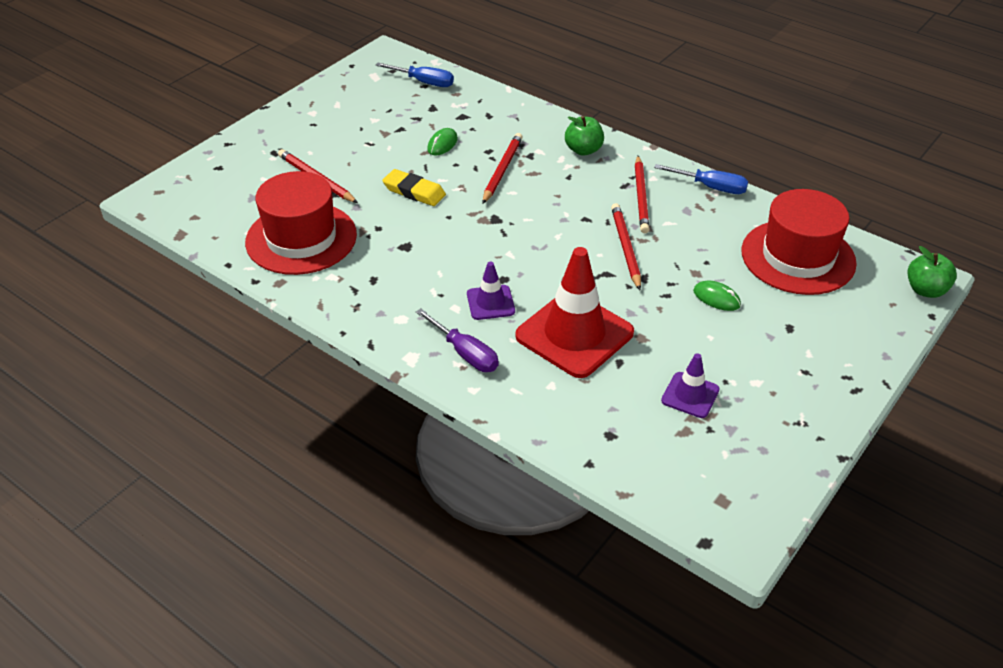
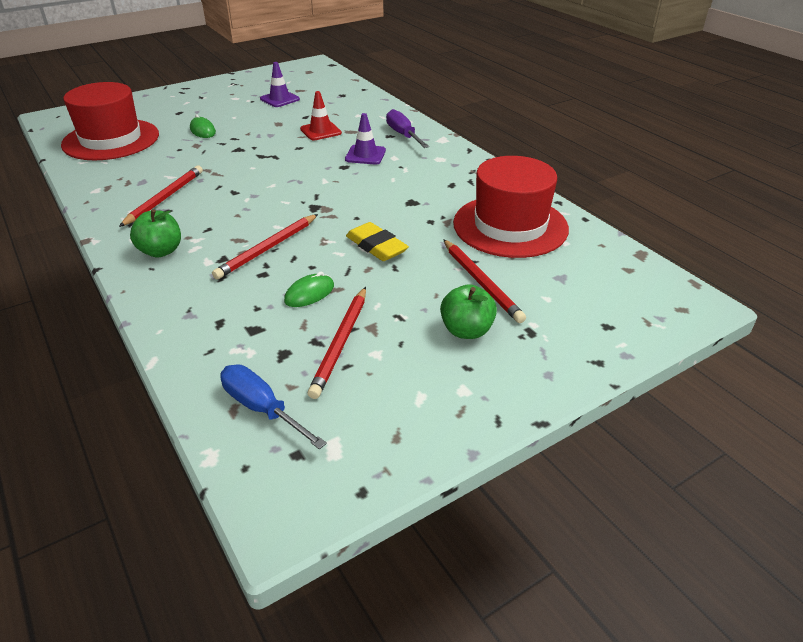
camera: 160 degrees left, 5 degrees down
red traffic cone [515,247,634,378] -> red traffic cone [300,91,342,140], size x0.49
red pencil [611,203,641,290] -> red pencil moved to [308,287,366,399]
blue screwdriver [654,164,748,194] -> none
green apple [908,246,957,298] -> green apple moved to [440,284,497,339]

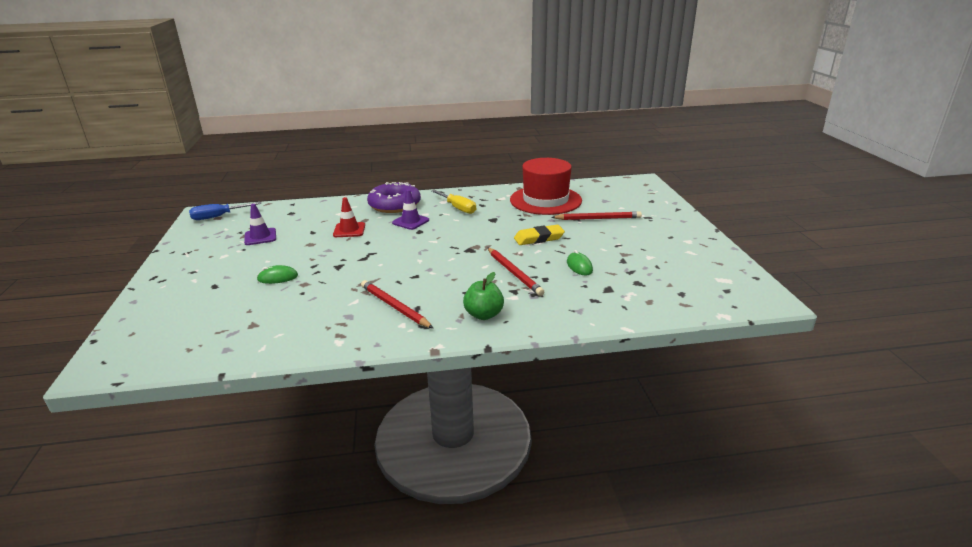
camera: 65 degrees left, 10 degrees down
red hat [61,82,159,160] -> none
blue screwdriver [220,365,327,449] -> blue screwdriver moved to [189,202,261,220]
red pencil [308,287,366,399] -> none
purple screwdriver [386,109,429,148] -> purple donut [367,182,421,213]
green apple [440,284,497,339] -> none
none -> yellow screwdriver [432,190,476,214]

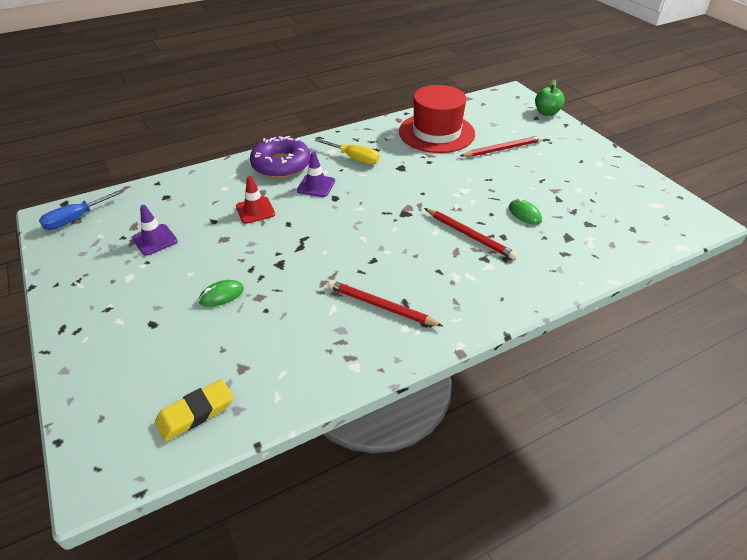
camera: 20 degrees left, 15 degrees up
green apple [463,272,504,320] -> green apple moved to [535,80,565,116]
yellow eraser [514,225,565,245] -> yellow eraser moved to [155,379,233,442]

